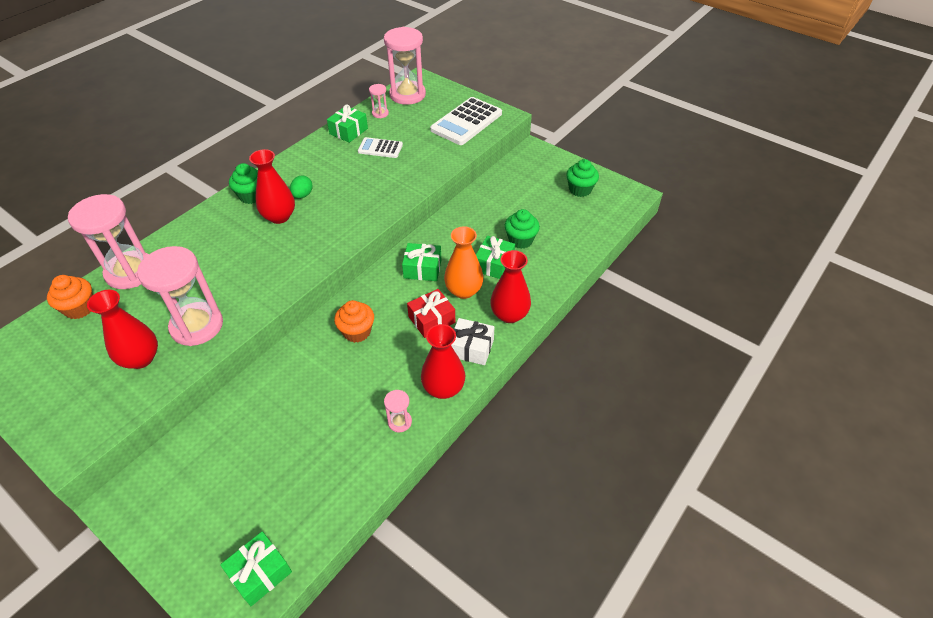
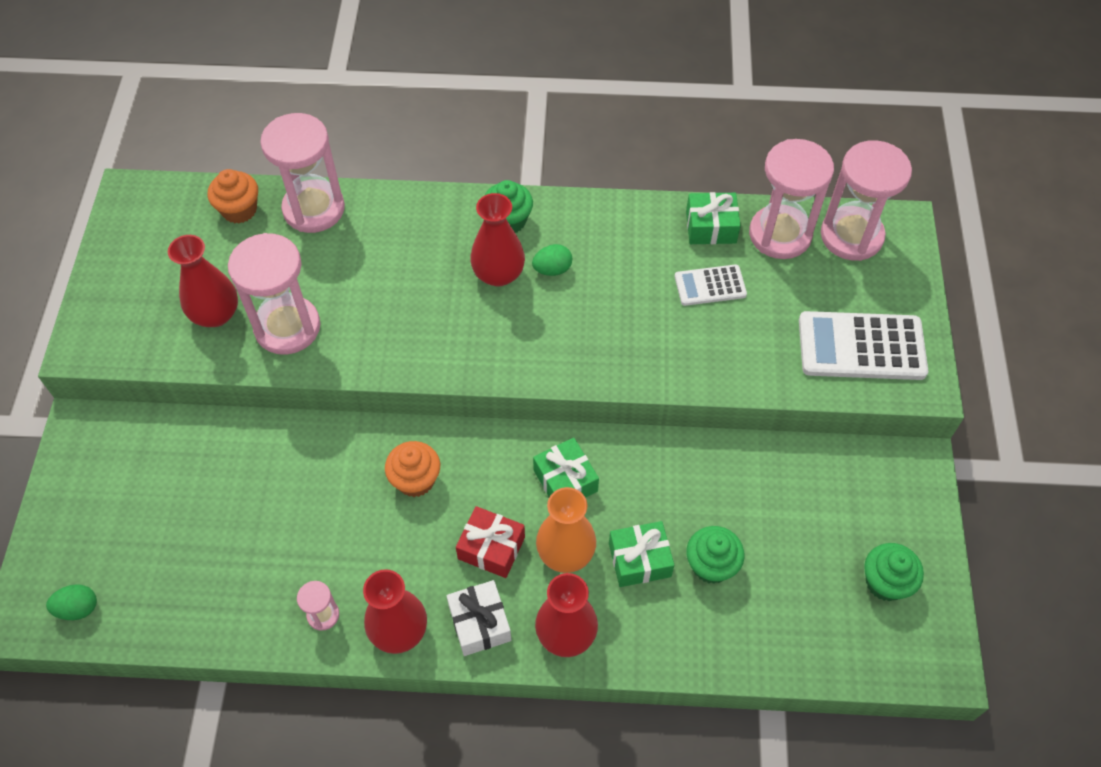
camera: 55 degrees right, 10 degrees up
green gift [220,531,292,606] -> green egg [46,584,97,620]
white calculator [358,137,403,158] -> white calculator turned 75 degrees counterclockwise [675,264,747,306]
pink hourglass [369,84,389,118] -> pink hourglass [749,139,834,259], size x2.24

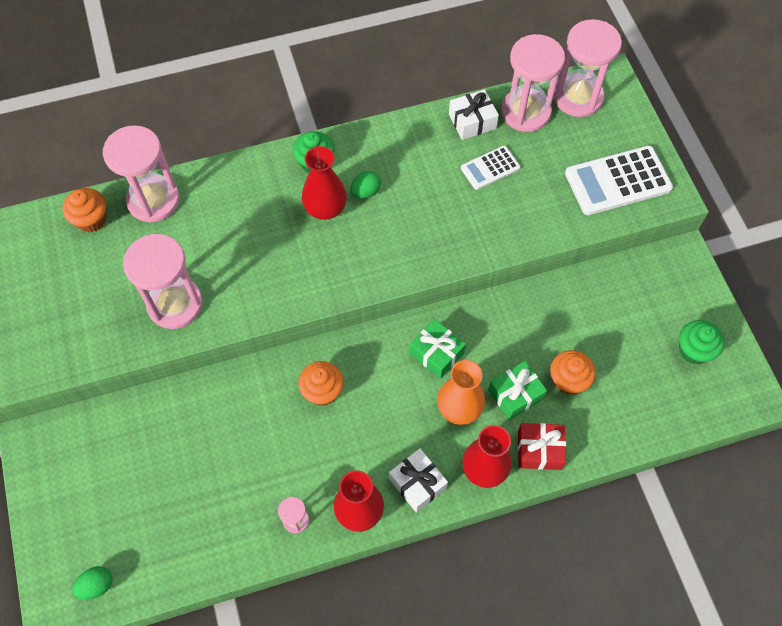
camera: 20 degrees left, 5 degrees up
red vase [168,235,238,327] -> none
red gift [456,506,525,578] -> red gift moved to [518,423,566,470]
green gift [686,192,741,244] -> white gift [449,89,499,140]
green cupcake [686,526,745,584] -> orange cupcake [550,350,596,395]

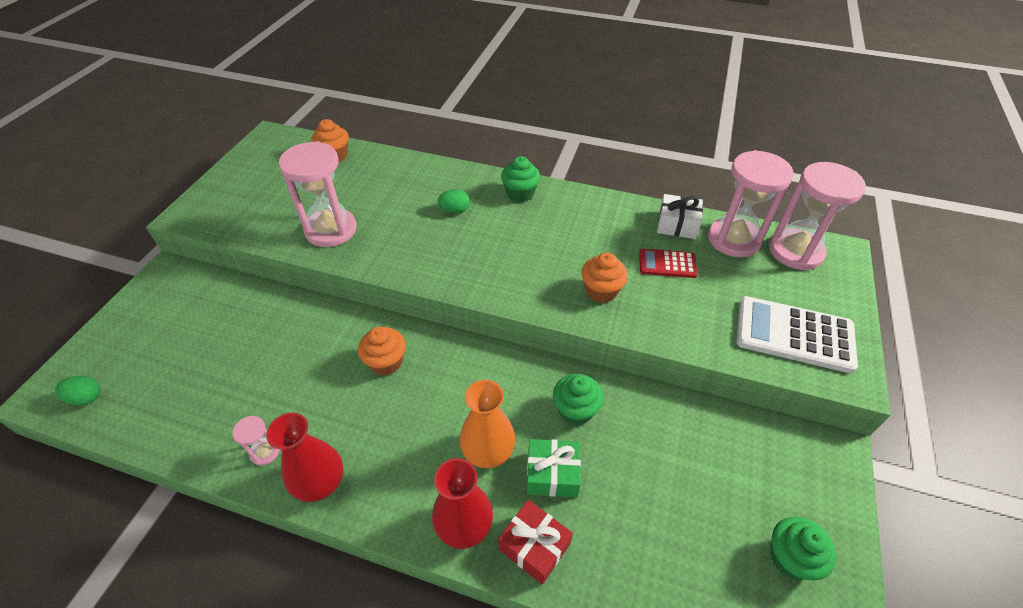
camera: 35 degrees right, 15 degrees down
pink hourglass [103,125,180,223] -> none
red vase [302,146,347,220] -> none
green egg [350,171,381,198] -> green egg moved to [438,189,470,213]
white gift [389,449,448,513] -> none
green gift [410,319,466,379] -> none
white calculator [461,146,520,190] -> red calculator [639,249,698,278]
orange cupcake [550,350,596,395] -> orange cupcake moved to [582,252,628,303]
none -> green cupcake [553,374,603,425]

